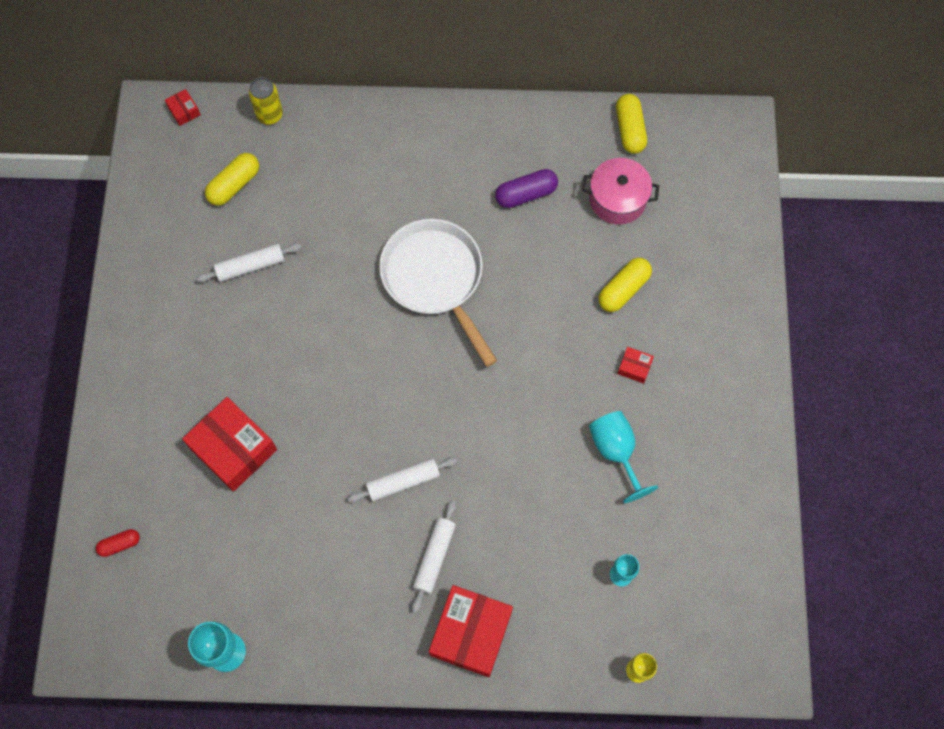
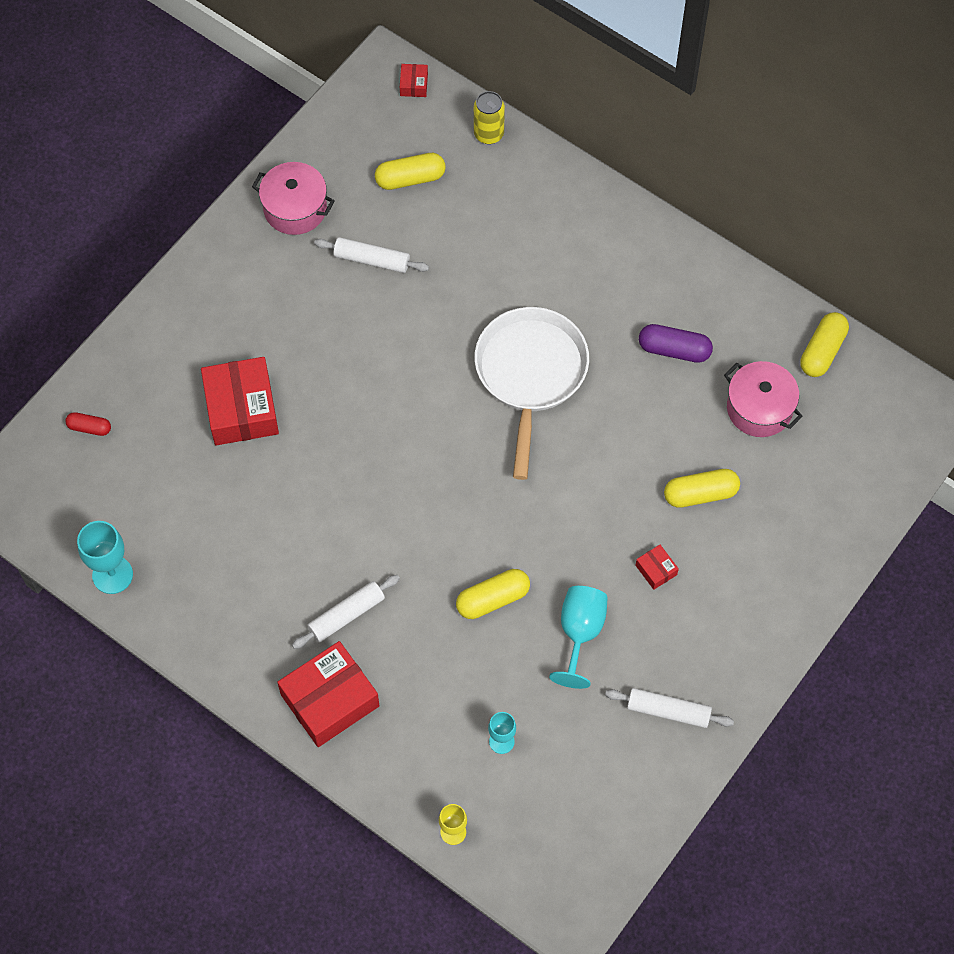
camera: 35 degrees right, 5 degrees down
white rolling pin [348,457,458,502] -> white rolling pin moved to [605,688,734,728]
none -> pink pot [252,162,335,235]
none -> yellow capsule [456,569,530,619]

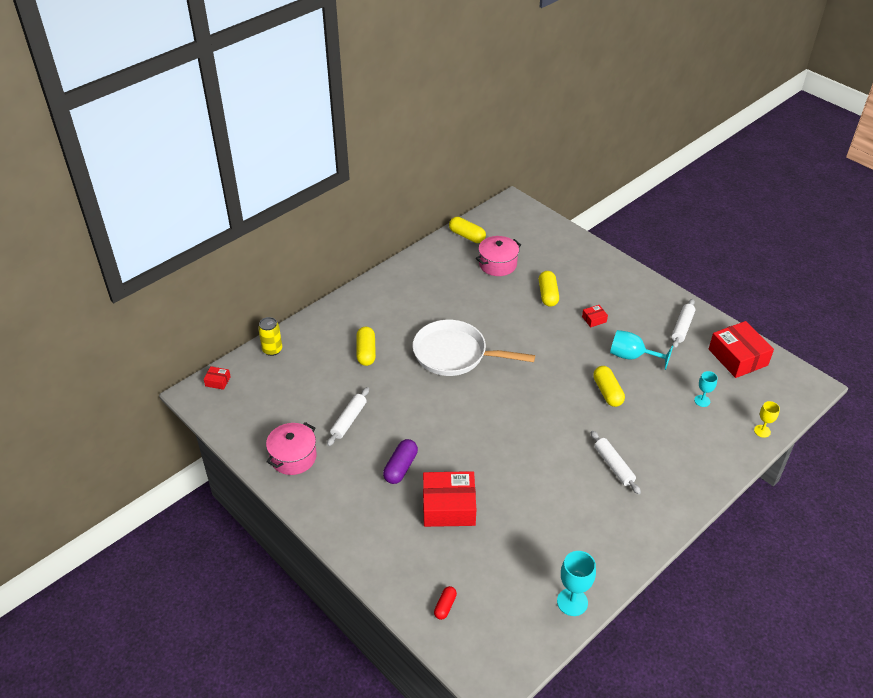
camera: 80 degrees left, 20 degrees down
red box [277,641,379,747] -> red box moved to [709,321,774,378]
yellow capsule [375,153,446,190] -> yellow capsule moved to [356,327,376,366]
purple capsule [639,324,713,363] -> purple capsule moved to [383,439,418,484]

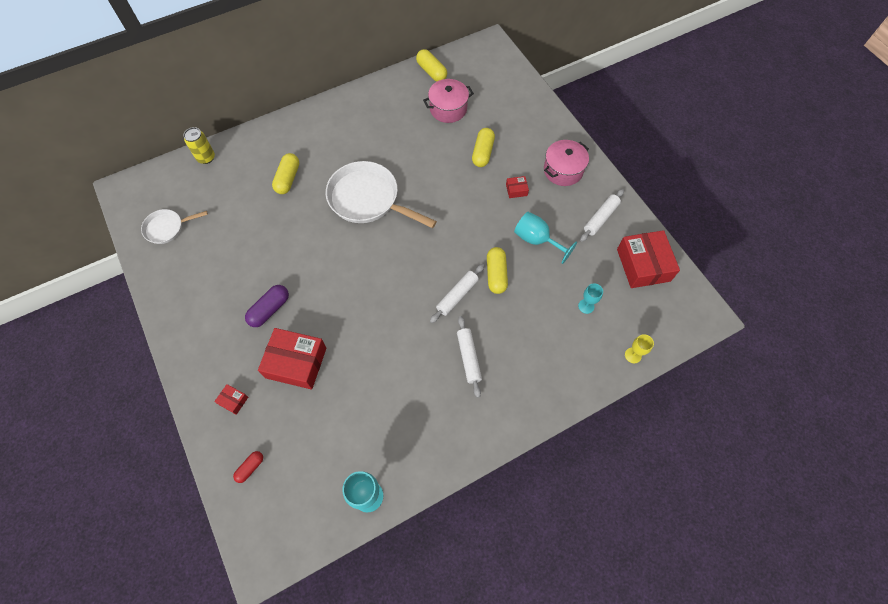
camera: 15 degrees right, 20 degrees up
red box [204,366,231,390] -> red box moved to [214,384,248,415]
pink pot [266,422,317,475] -> pink pot moved to [544,140,589,186]
white rolling pin [327,387,369,446] -> white rolling pin moved to [430,264,484,323]
none -> white pan [141,209,208,244]

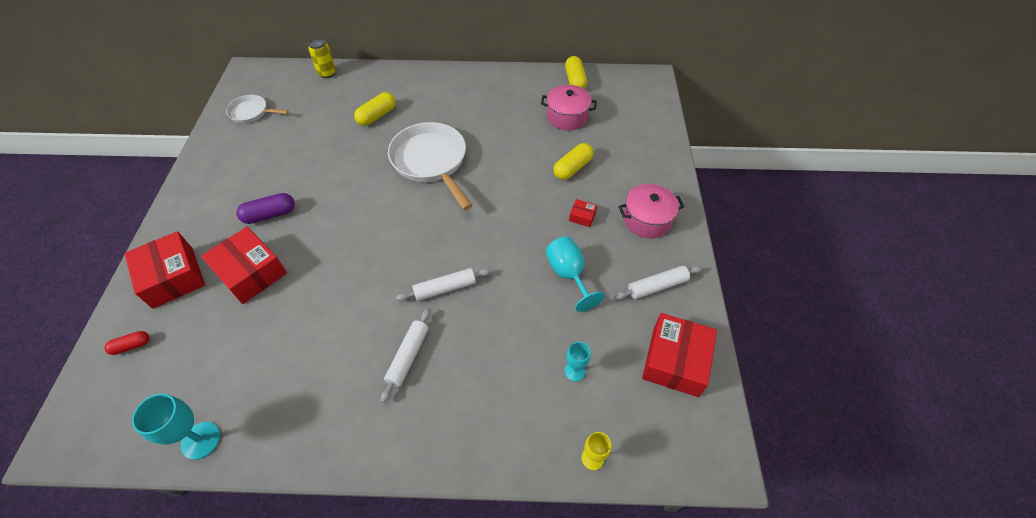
camera: 30 degrees right, 10 degrees down
red box [214,384,248,415] -> red box [124,231,205,309], size x2.28
yellow capsule [487,247,508,294] -> none

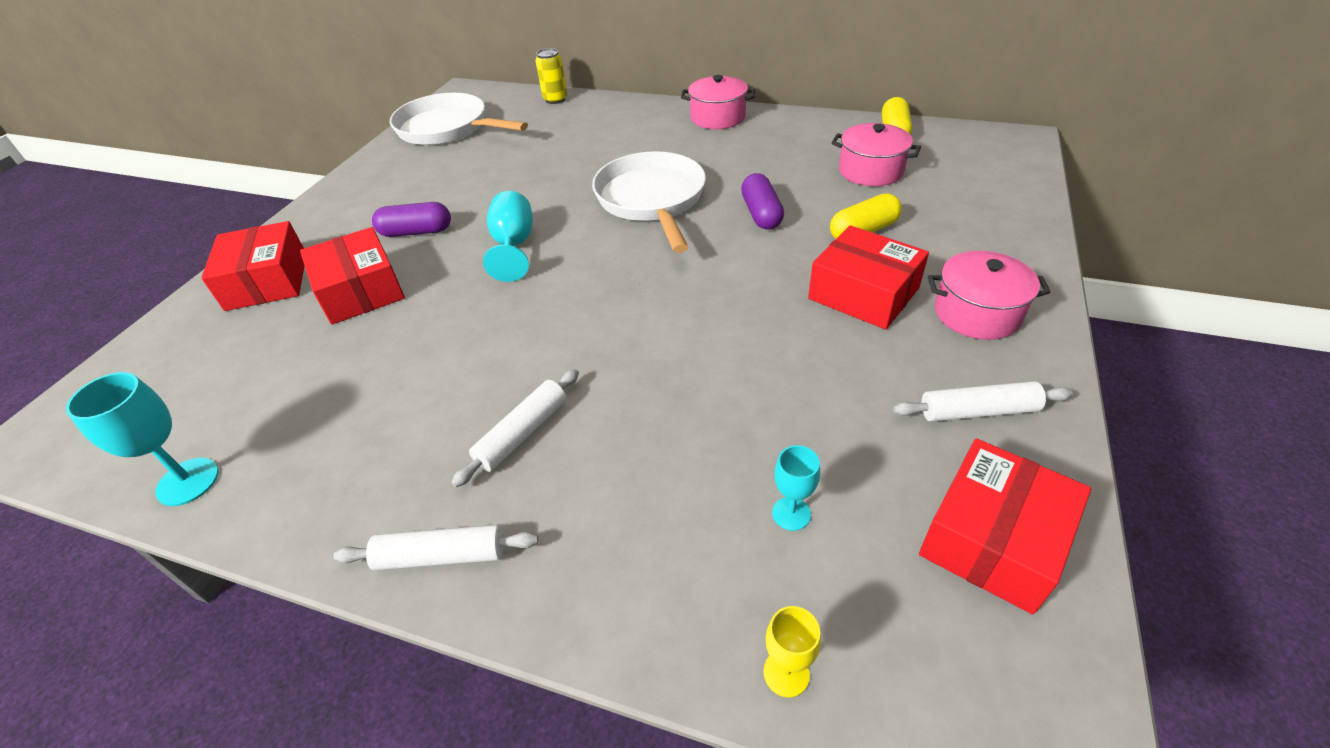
camera: 20 degrees right, 10 degrees down
red capsule [104,331,150,355] -> none
white pan [226,95,289,123] -> white pan [390,93,528,145], size x1.86
yellow capsule [354,92,396,126] -> none
white rolling pin [396,268,491,301] -> white rolling pin moved to [333,525,538,571]
turquoise goblet [546,236,605,312] -> turquoise goblet moved to [483,191,533,282]
red box [569,199,597,227] -> red box [808,225,929,330], size x2.28
none -> pink pot [681,75,755,129]
none -> purple capsule [741,173,784,230]

